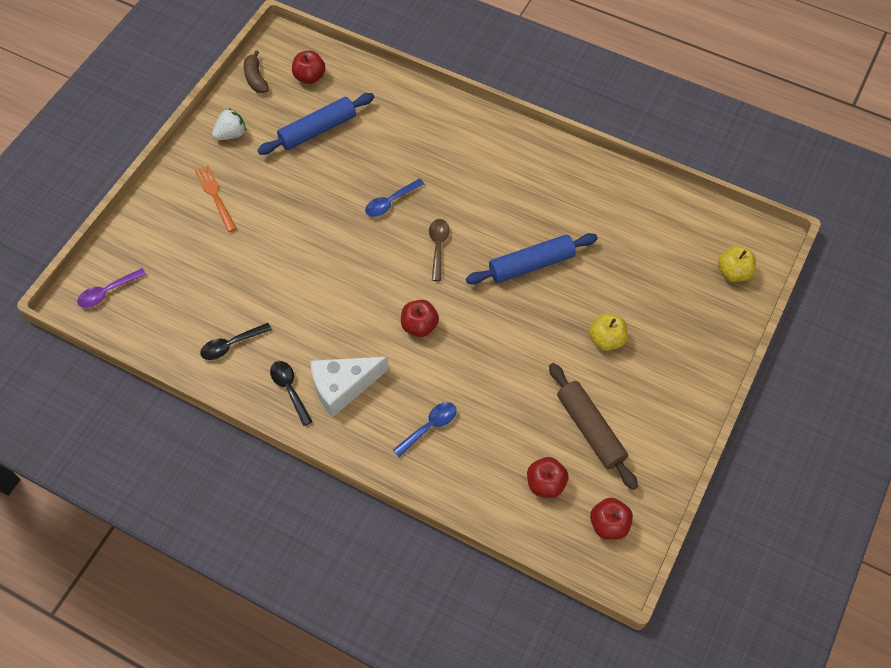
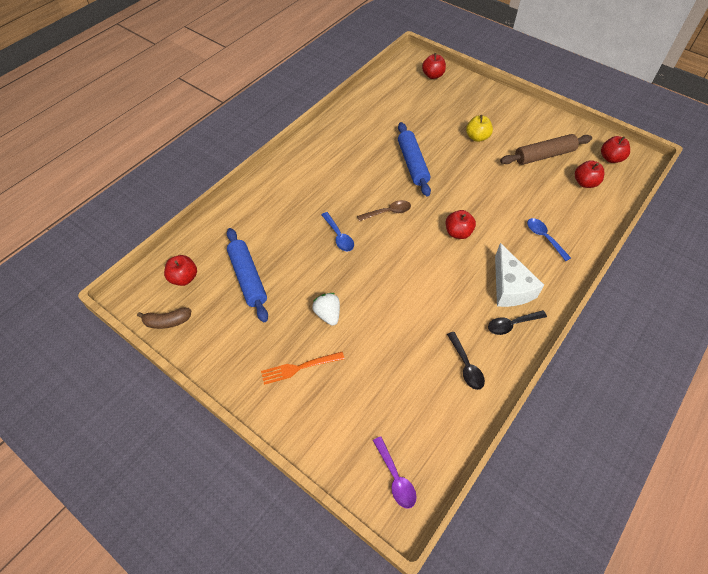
camera: 80 degrees left, 5 degrees down
white strawberry [212,108,246,140] -> white strawberry moved to [312,293,340,326]
brown spoon [429,219,450,281] -> brown spoon turned 150 degrees clockwise [357,200,411,221]
yellow apple [718,246,756,282] -> red apple [422,53,446,79]

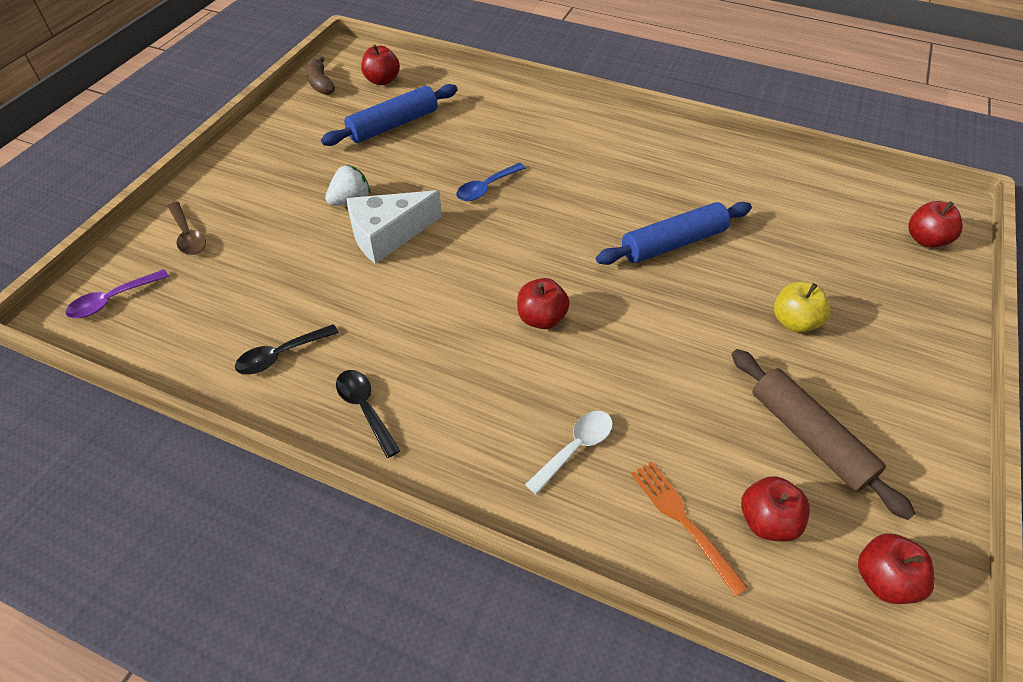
camera: 75 degrees right, 5 degrees down
orange fork [261,352,345,385] -> orange fork moved to [631,461,748,597]
brown spoon [357,200,411,221] -> brown spoon moved to [167,201,206,255]
white cheese [495,243,544,307] -> white cheese moved to [347,190,442,264]
blue spoon [527,218,571,261] -> white spoon [525,411,613,495]

